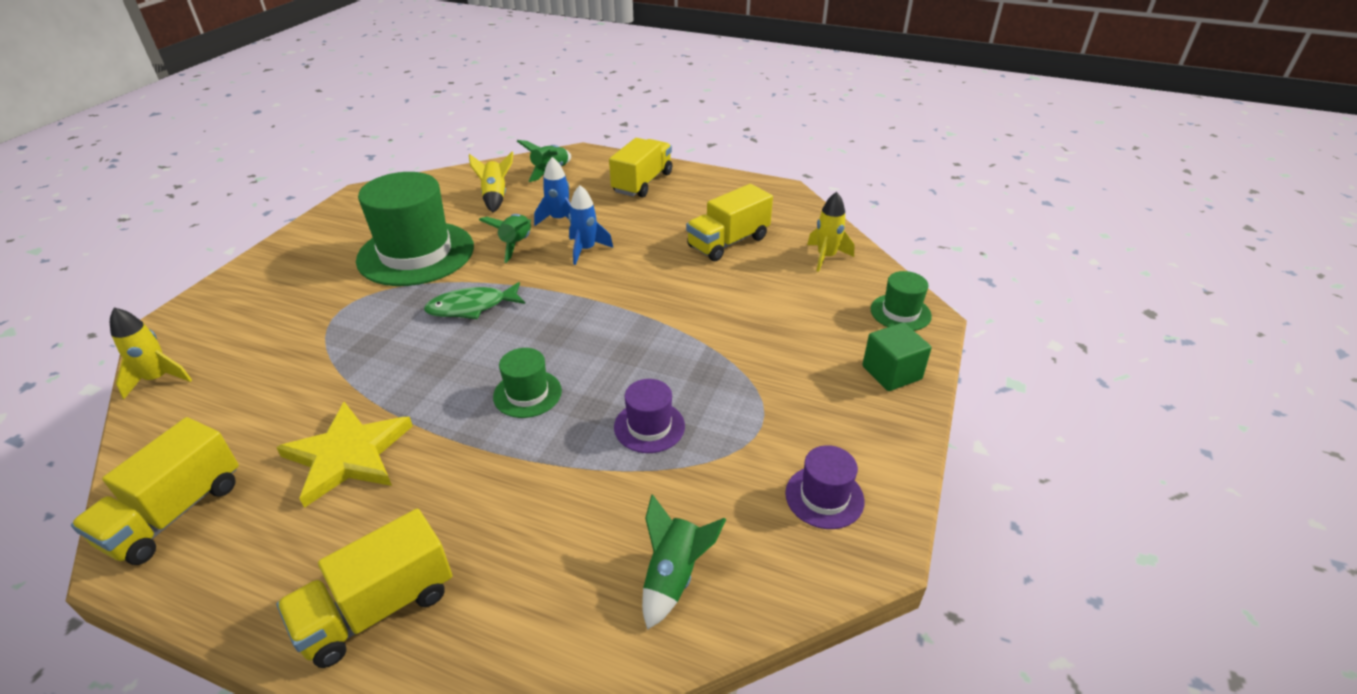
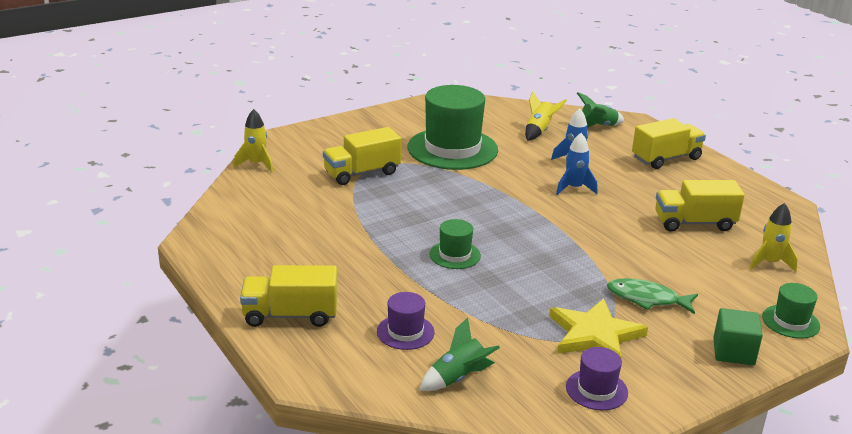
camera: 35 degrees right, 10 degrees down
yellow truck [71,417,239,565] -> yellow truck moved to [323,127,401,185]
yellow star [276,402,413,508] -> yellow star moved to [549,298,648,358]
green fish [424,282,525,319] -> green fish moved to [607,278,698,314]
green rocket [479,214,531,263] -> none
purple hat [614,379,685,453] -> purple hat moved to [377,292,435,350]

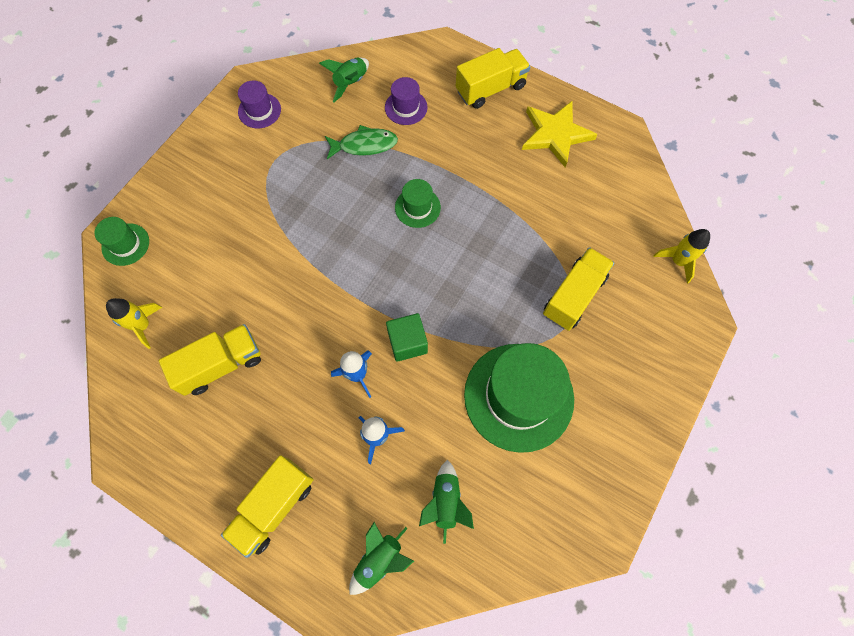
camera: 155 degrees right, 40 degrees up
yellow rocket [525,92,567,141] -> green rocket [419,460,474,544]
yellow star [549,298,648,358] -> yellow star moved to [522,101,598,167]
green fish [607,278,698,314] -> green fish moved to [325,125,398,159]
green cube [713,308,763,365] -> green cube moved to [386,313,428,362]

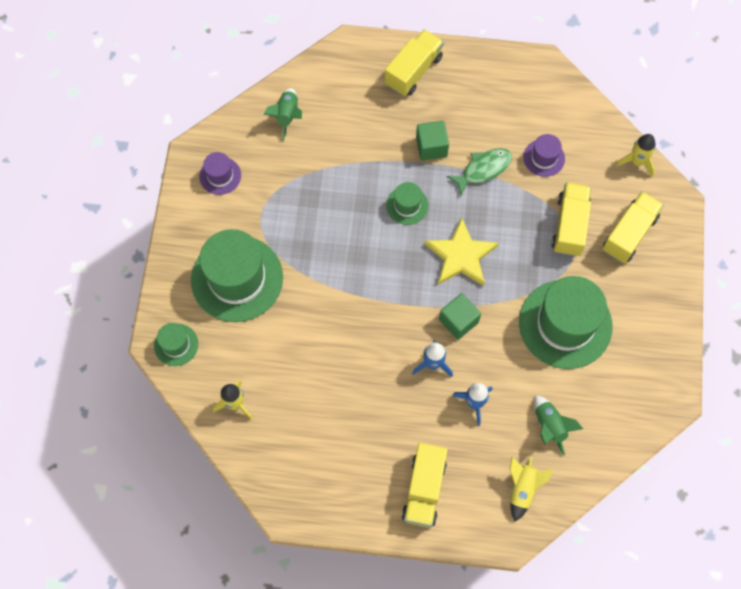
camera: 25 degrees left, 0 degrees up
yellow truck [159,324,261,396] -> yellow truck moved to [602,191,664,263]
green fish [325,125,398,159] -> green fish moved to [447,148,512,196]
green rocket [349,522,414,595] -> yellow rocket [509,457,554,522]
purple hat [385,77,427,125] -> purple hat moved to [523,134,565,177]
yellow star [522,101,598,167] -> yellow star moved to [424,218,499,286]
none -> green hat [191,229,283,322]
none -> green cube [416,121,449,161]

